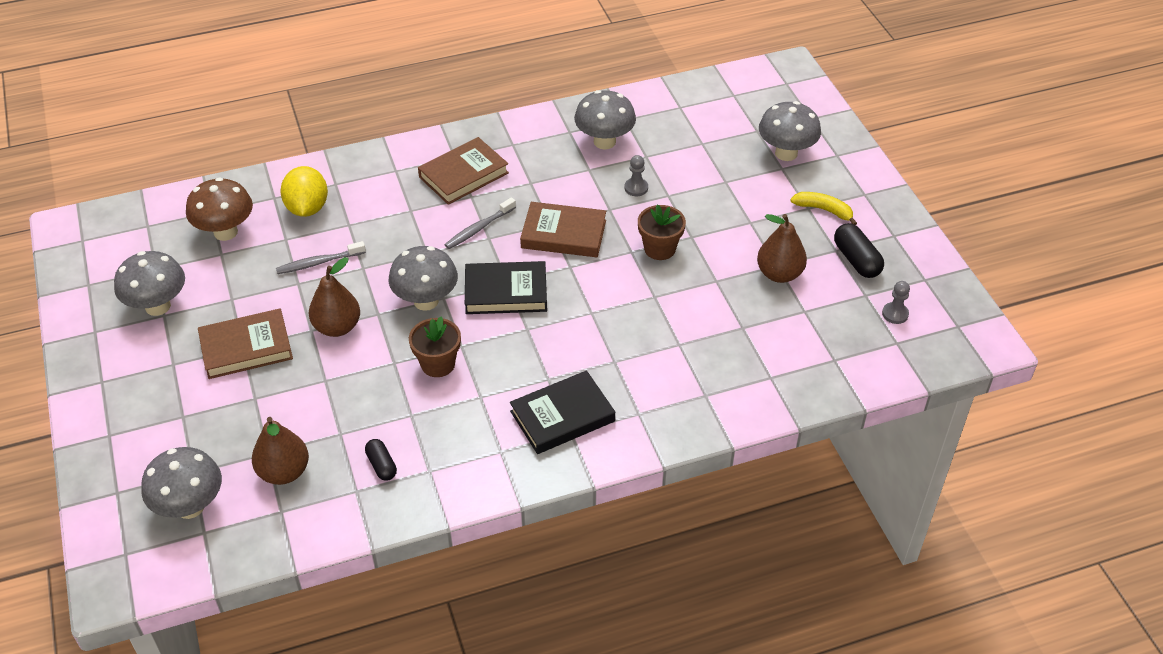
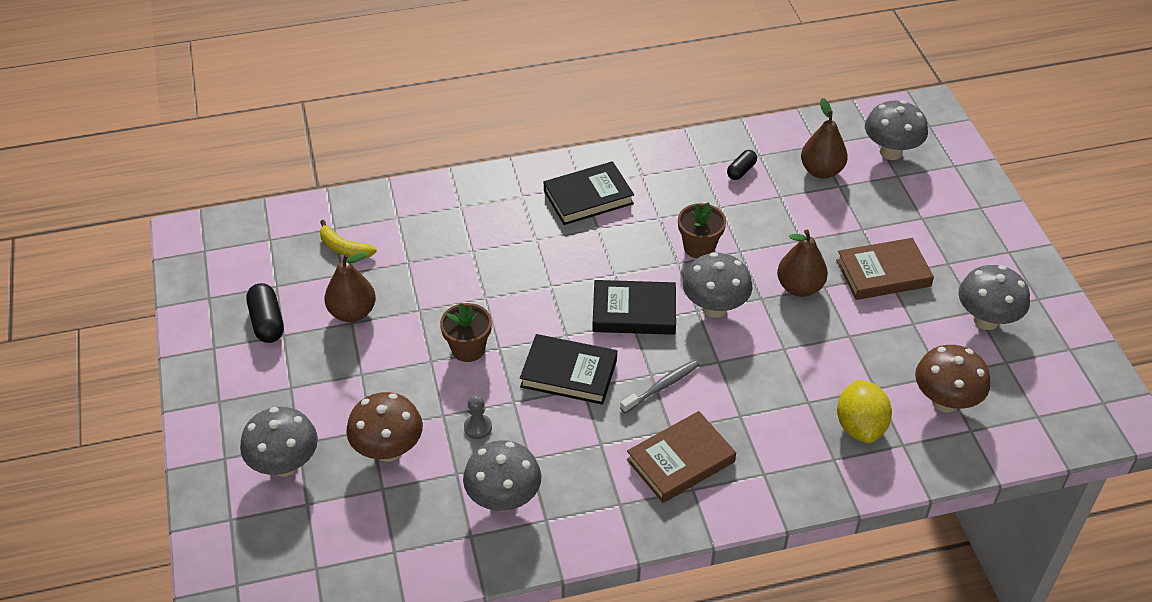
camera: 175 degrees left, 0 degrees up
grey toothbrush [276,241,366,274] -> none
black capsule [365,439,397,481] -> black capsule turned 60 degrees clockwise [727,150,757,180]
brown book [520,202,606,257] -> black book [520,334,617,405]
yellow banana [790,192,857,225] -> yellow banana moved to [320,220,377,259]
grey pawn [882,281,910,324] -> none
none -> brown mushroom [346,392,423,462]

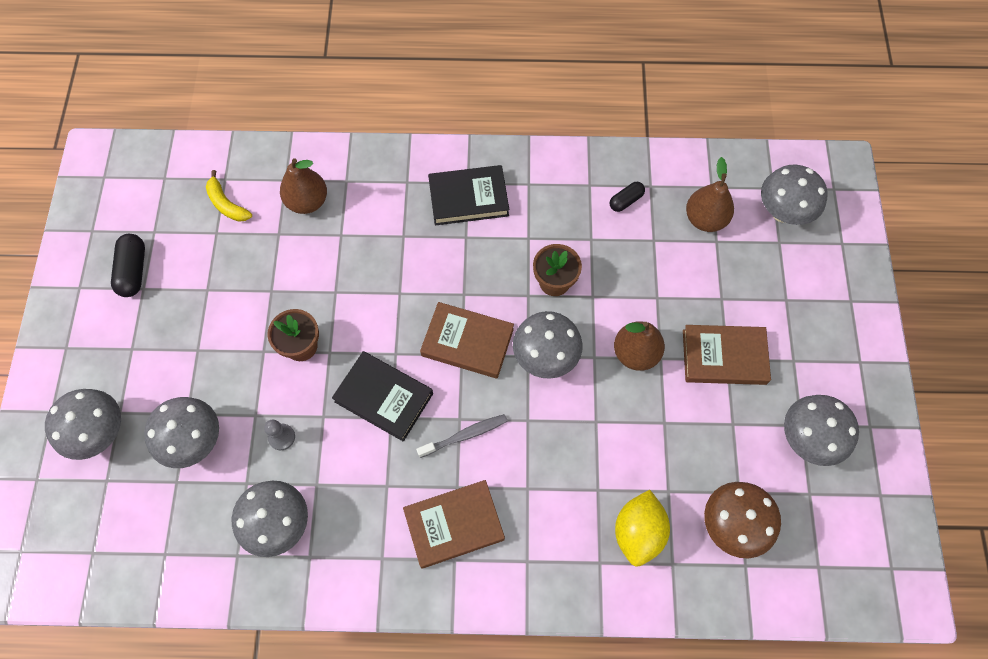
camera: 15 degrees right, 20 degrees up
brown pear [325,252,376,322] -> brown pear moved to [280,158,327,214]
brown mushroom [346,392,423,462] -> grey mushroom [144,397,219,468]
black book [592,280,676,335] -> brown book [420,302,514,379]

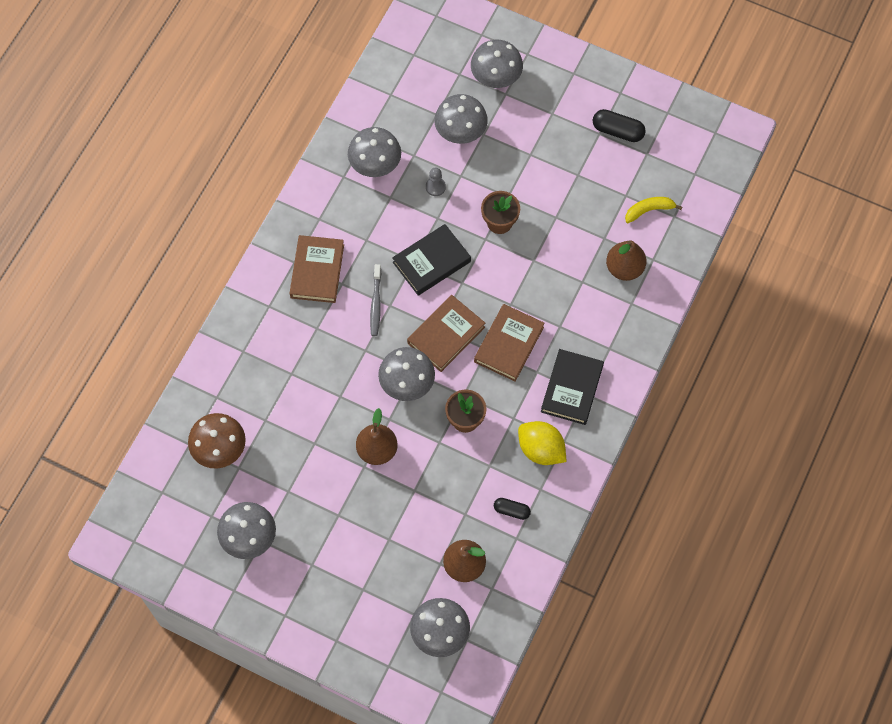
camera: 115 degrees right, 0 degrees up
black capsule [610,182,645,212] -> black capsule turned 60 degrees counterclockwise [494,498,531,520]
yellow lemon [615,490,670,567] -> yellow lemon moved to [518,421,566,465]
brown book [683,325,771,385] -> brown book moved to [474,304,545,381]

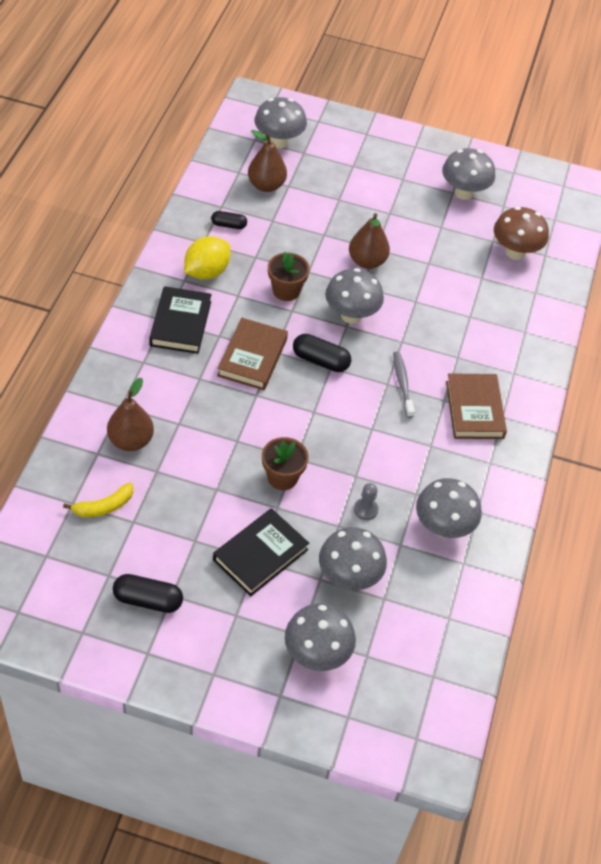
camera: 165 degrees right, 15 degrees down
black book [392,224,471,296] -> black book moved to [213,508,309,596]
brown book [407,295,485,372] -> black capsule [293,334,351,372]
yellow lemon [518,421,566,465] -> yellow lemon turned 75 degrees counterclockwise [184,236,231,279]

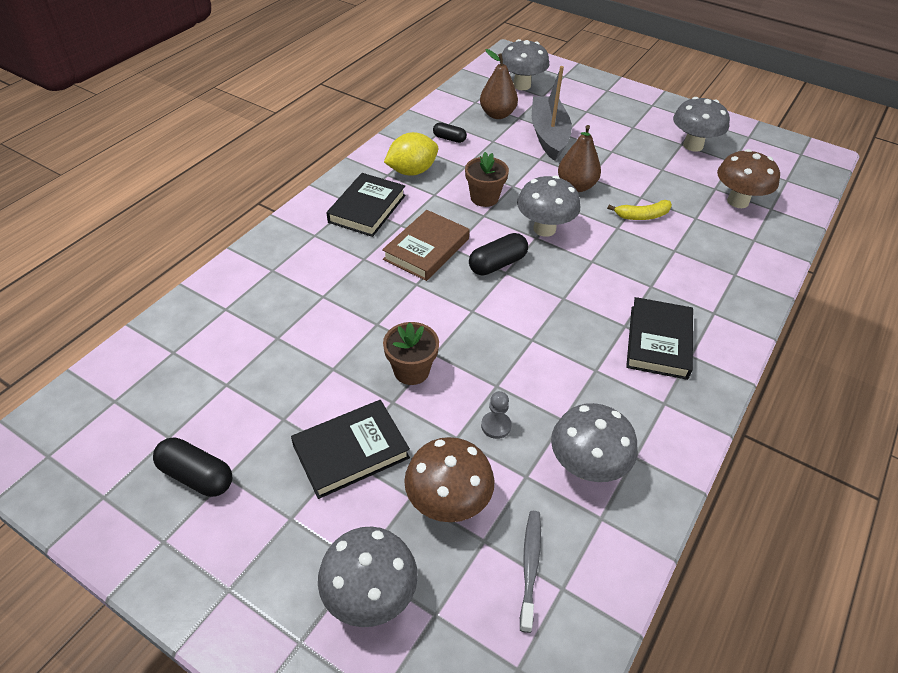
camera: 20 degrees right, 5 degrees down
yellow banana [63,483,133,517] -> yellow banana moved to [607,200,672,220]
brown pear [107,378,154,451] -> none
black capsule [293,334,351,372] -> black capsule turned 75 degrees counterclockwise [469,233,528,275]
grey mushroom [319,527,387,590] -> brown mushroom [404,437,495,522]
grey toothbrush [393,351,415,418] -> grey toothbrush moved to [520,511,541,633]
brown book [446,373,507,439] -> black book [626,297,693,380]
none -> grey boat [532,66,572,161]

